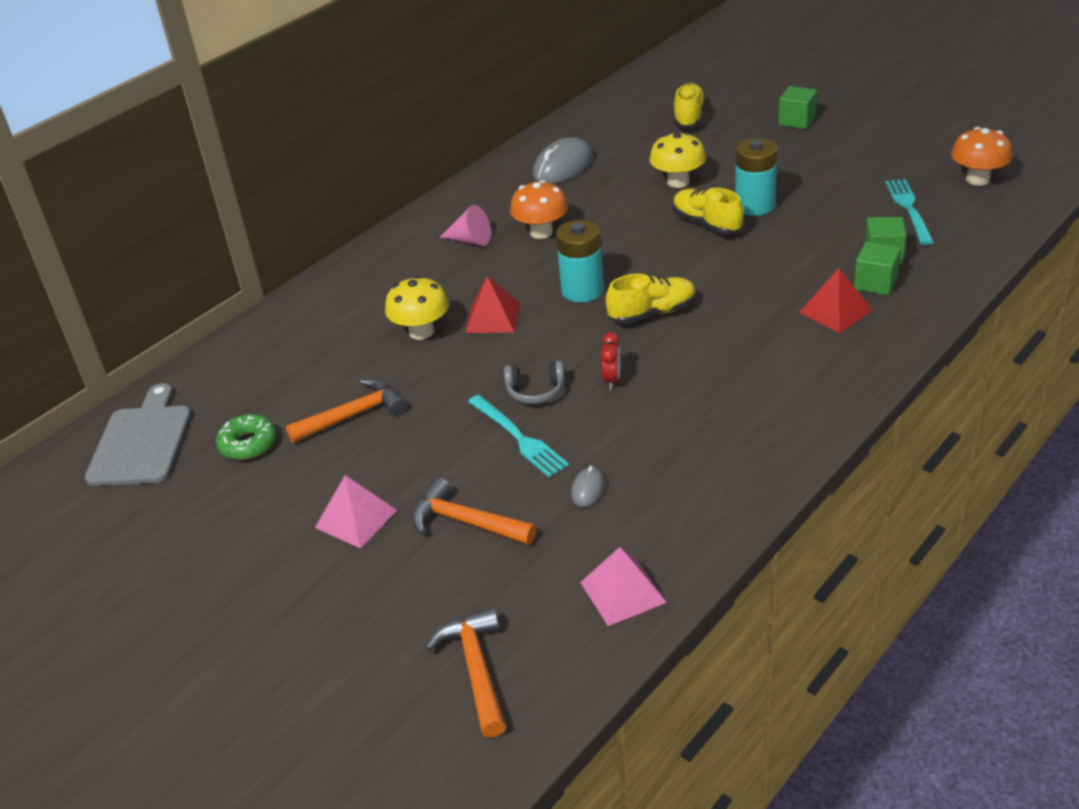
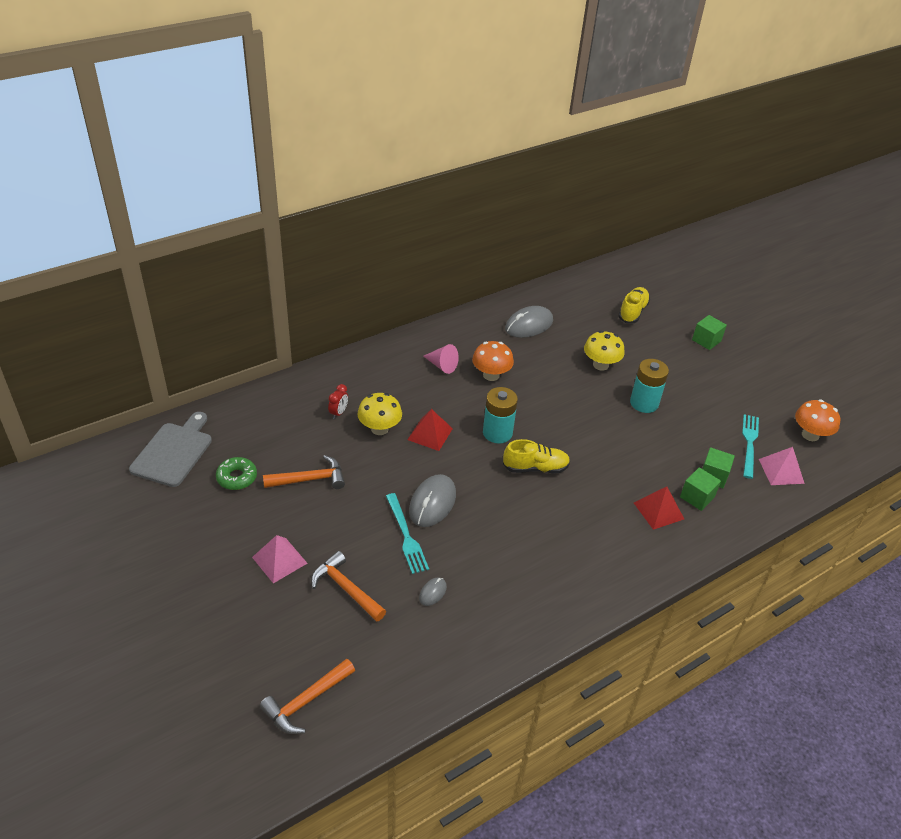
camera: 10 degrees right, 5 degrees up
orange hammer [425,607,506,738] -> orange hammer turned 135 degrees counterclockwise [260,658,355,734]
grey headphones [504,361,565,404] -> grey mouse [409,474,456,527]
pink pyramid [580,547,667,626] -> pink pyramid moved to [759,447,805,485]
red clock [600,332,621,390] -> red clock moved to [328,384,348,419]
yellow shoe [673,188,744,235] -> none

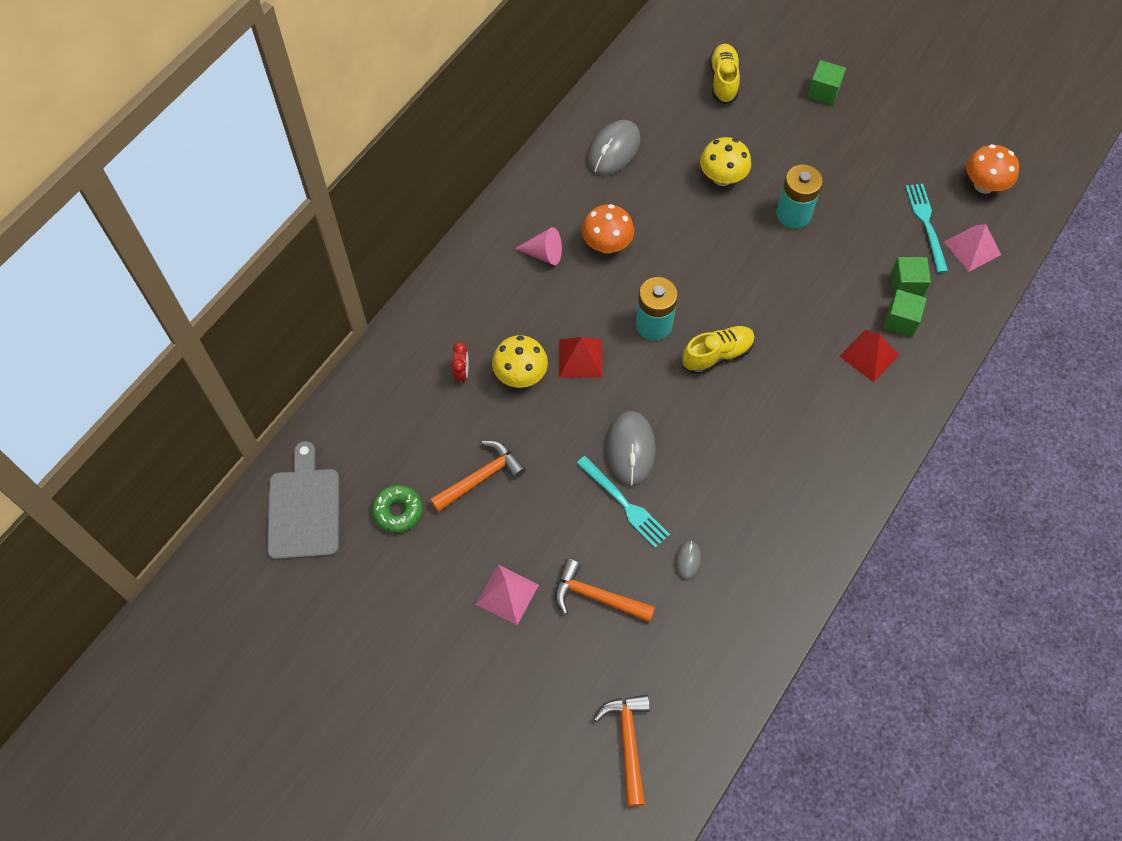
camera: 20 degrees left, 20 degrees up
orange hammer [260,658,355,734] -> orange hammer turned 150 degrees clockwise [594,694,650,807]

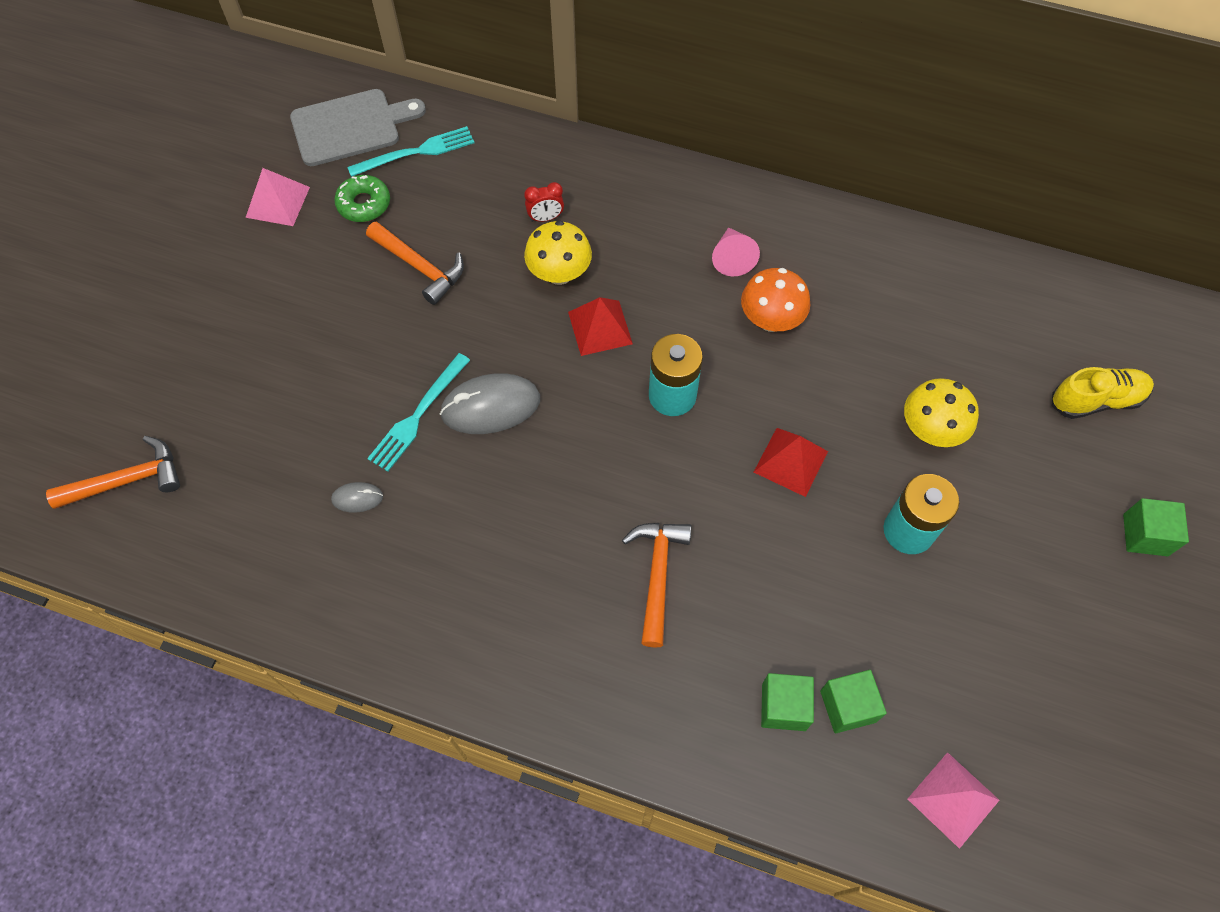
camera: 75 degrees right, 0 degrees up
pink pyramid [476,564,539,625] -> pink pyramid moved to [245,168,310,226]
orange hammer [555,559,655,622] -> orange hammer moved to [622,523,691,648]
grey mouse [588,120,640,175] -> none
yellow shoe [682,326,755,374] -> none
red pyramid [839,330,899,383] -> red pyramid moved to [754,428,828,497]
turquoise fork [905,184,948,273] -> turquoise fork moved to [348,126,474,177]
orange mushroom [966,144,1019,194] -> none

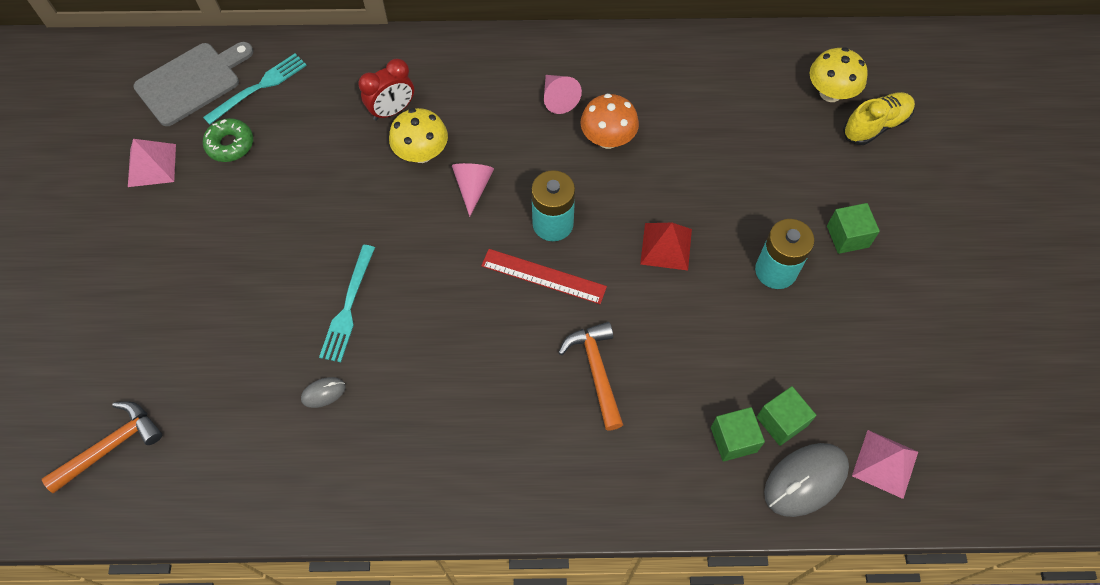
camera: 20 degrees left, 0 degrees up
orange hammer [366,221,464,305] -> none
grey mouse [440,373,540,434] -> grey mouse moved to [764,443,849,517]
red clock [524,182,564,222] -> red clock [358,59,414,121], size x1.56
red pyramid [568,297,633,356] -> pink cone [452,163,494,217]
yellow mushroom [904,378,979,447] -> yellow mushroom moved to [809,47,868,102]
green cube [1123,498,1189,556] -> green cube moved to [827,203,880,254]
none -> red ruler [481,249,607,304]

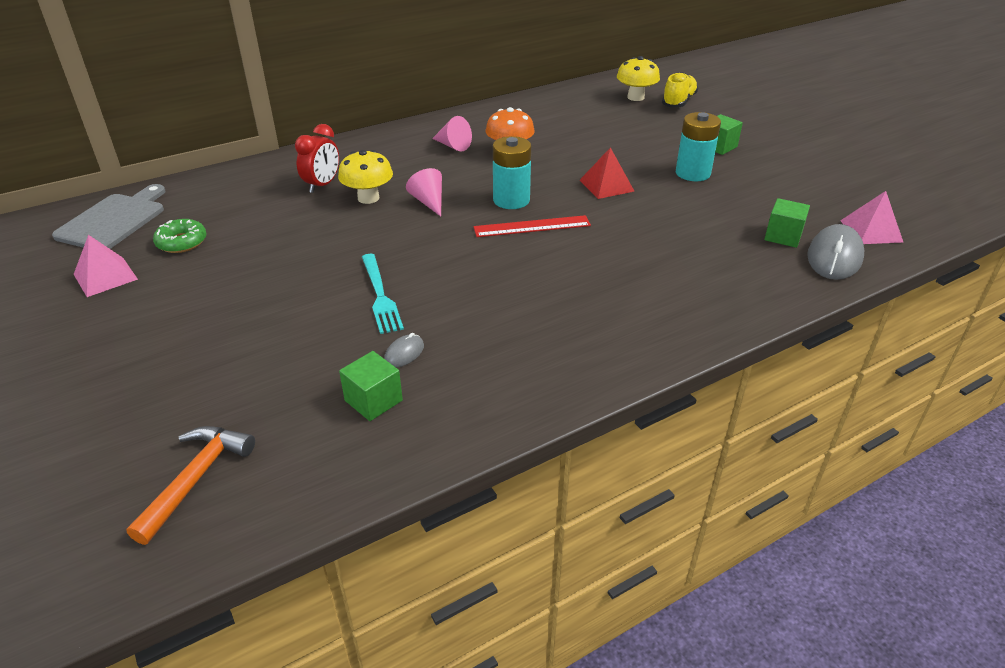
camera: 30 degrees left, 25 degrees down
turquoise fork [203,53,307,125] -> none
orange hammer [558,322,623,431] -> none
green cube [711,407,765,462] -> green cube moved to [339,351,403,421]

